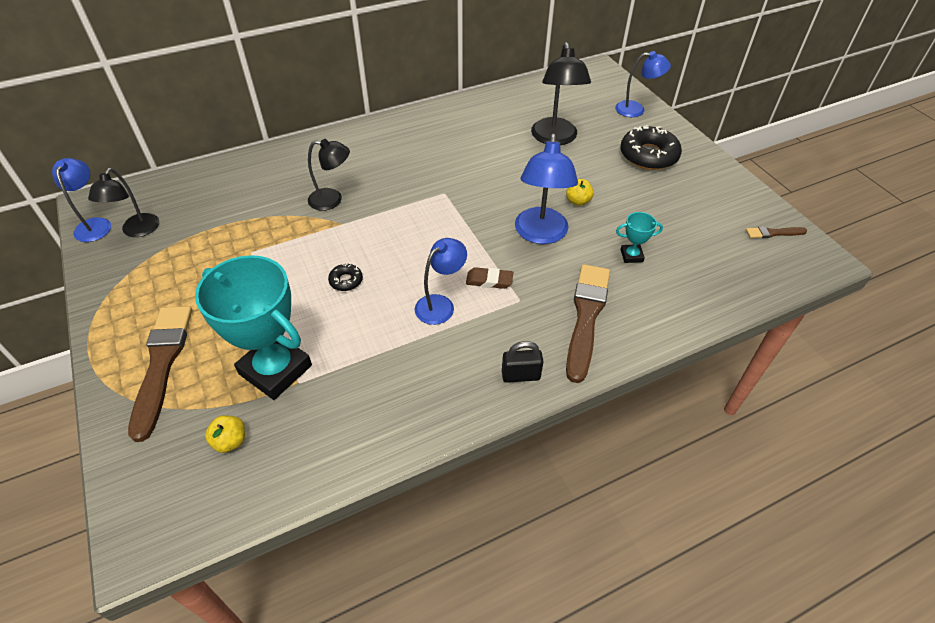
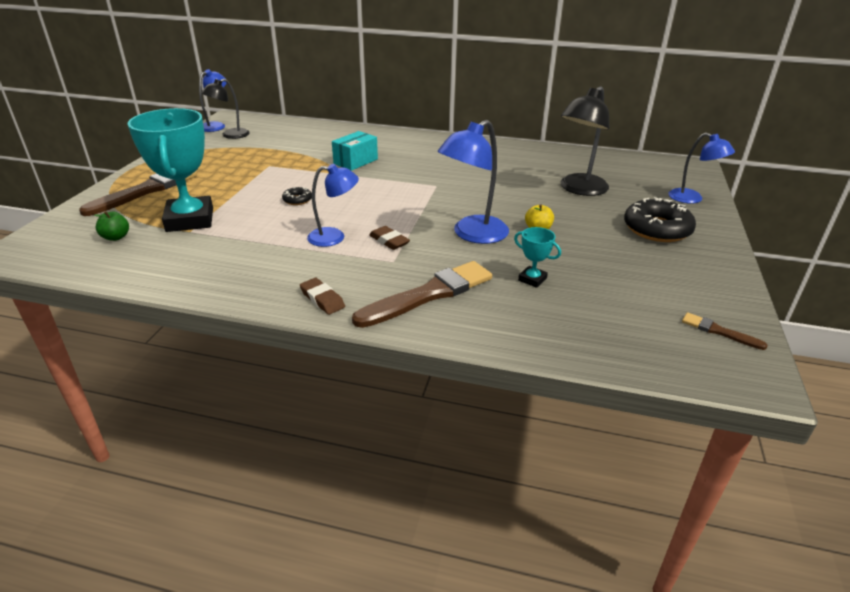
camera: 40 degrees right, 15 degrees down
yellow apple [205,415,245,453] -> green apple [94,211,129,241]
black lamp [308,139,350,211] -> turquoise box [332,131,378,171]
black padlock [502,341,544,383] -> brown eraser [300,278,345,315]

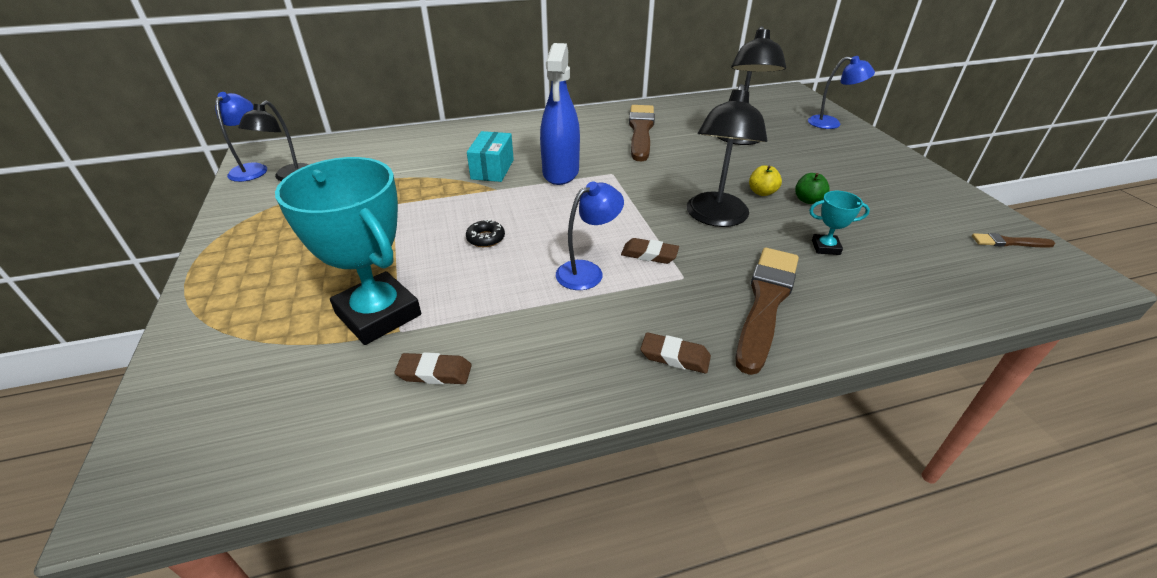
camera: 30 degrees left, 5 degrees up
brown brush [79,171,197,216] -> brown brush moved to [629,105,655,161]
green apple [94,211,129,241] -> green apple moved to [795,173,830,204]
blue lamp [438,120,509,244] -> black lamp [687,84,767,227]
black donut [624,197,696,242] -> none
none -> brown eraser [394,352,472,385]
none -> blue spray bottle [540,43,580,185]

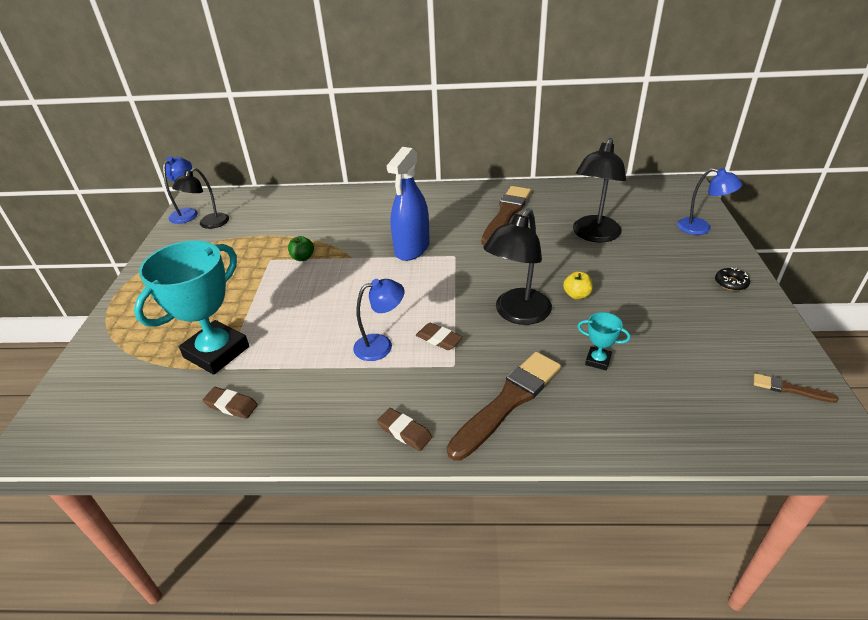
camera: 20 degrees right, 0 degrees up
turquoise trophy [275,157,421,345] -> turquoise trophy turned 60 degrees clockwise [134,240,249,375]
black donut [466,219,505,247] -> black donut moved to [715,267,750,291]
turquoise box [467,131,514,182] -> none
green apple [795,173,830,204] -> green apple moved to [288,236,314,261]

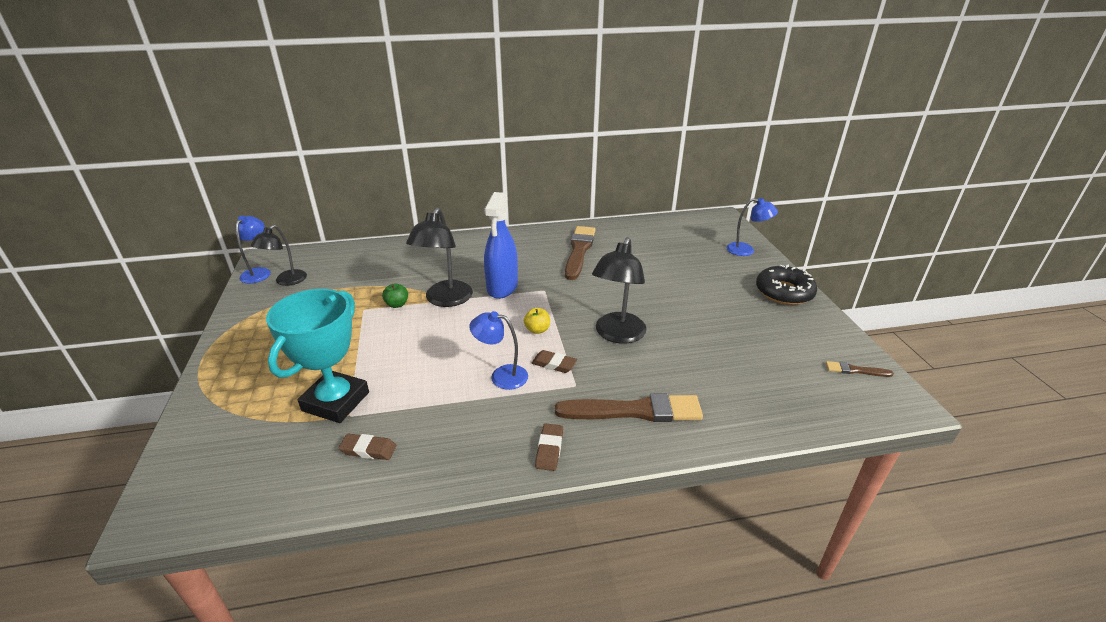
camera: 15 degrees left, 5 degrees down
blue lamp [353,279,404,361] -> blue lamp turned 135 degrees counterclockwise [469,311,528,390]
brown eraser [377,408,432,451] -> brown eraser turned 75 degrees clockwise [535,423,563,471]
brown brush [447,352,561,461] -> brown brush turned 60 degrees clockwise [555,393,703,422]
yellow apple [563,271,593,299] -> yellow apple moved to [524,308,550,334]
black lamp [573,138,626,242] -> black lamp moved to [406,208,473,307]
turquoise trophy [577,312,631,370] -> none
black donut [715,267,750,291] -> black donut [756,264,817,305], size x2.12

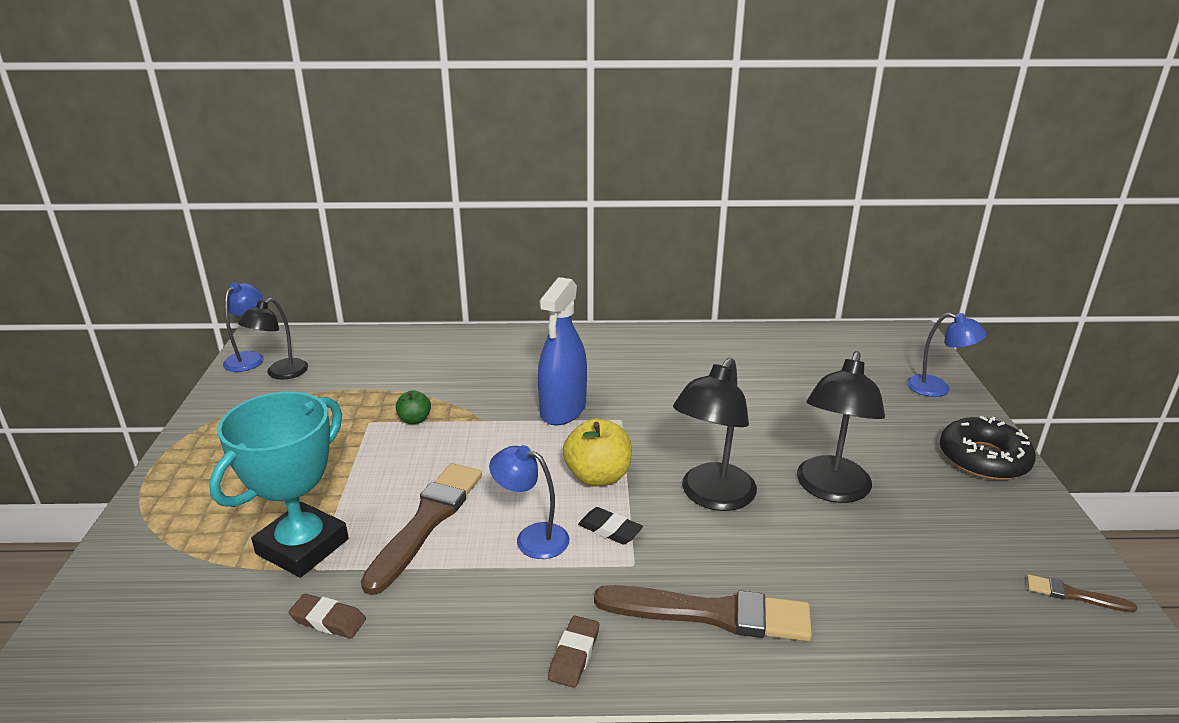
camera: 10 degrees right, 5 degrees down
black lamp [406,208,473,307] -> black lamp moved to [797,351,885,503]
yellow apple [524,308,550,334] -> yellow apple [563,419,632,487], size x1.80
brown eraser [531,350,577,373] -> black eraser [578,507,643,545]
brown brush [565,226,596,280] -> brown brush moved to [361,463,482,595]

